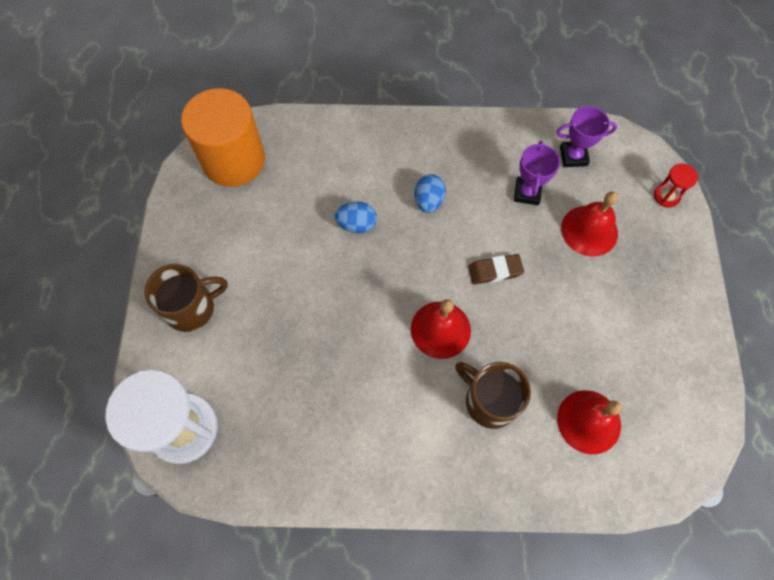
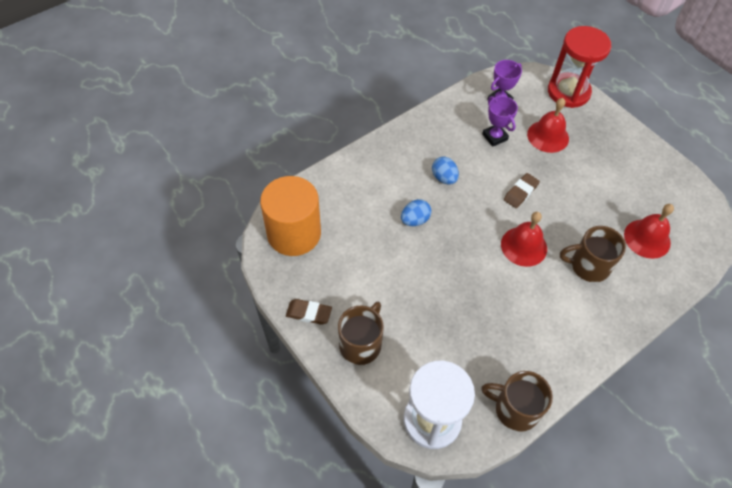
camera: 40 degrees left, 10 degrees down
red hourglass [654,164,698,208] -> red hourglass [548,26,611,108], size x2.28
none -> brown eraser [286,299,332,325]
none -> brown mug [481,371,553,432]

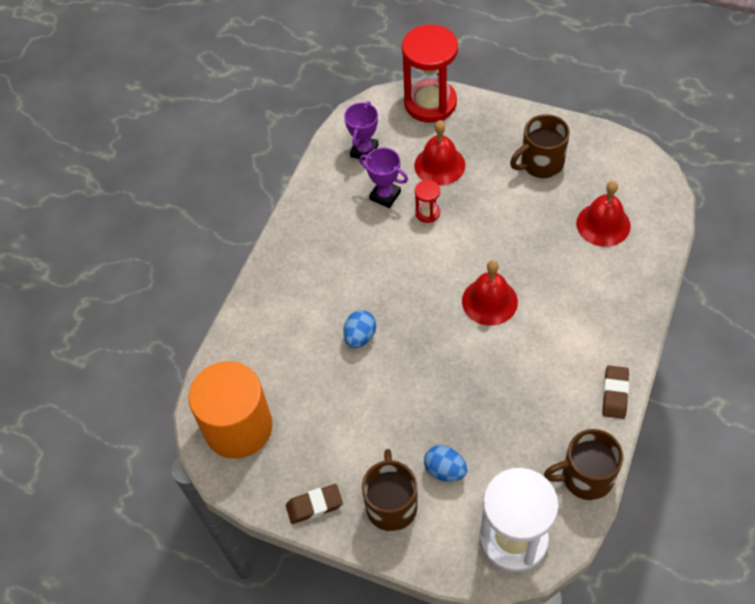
camera: 25 degrees left, 0 degrees up
blue egg [432,157,459,185] -> blue egg moved to [424,445,467,482]
brown eraser [504,173,540,208] -> brown eraser moved to [603,365,629,419]
brown mug [560,226,626,282] -> brown mug moved to [510,114,570,178]
none -> red hourglass [415,180,440,223]

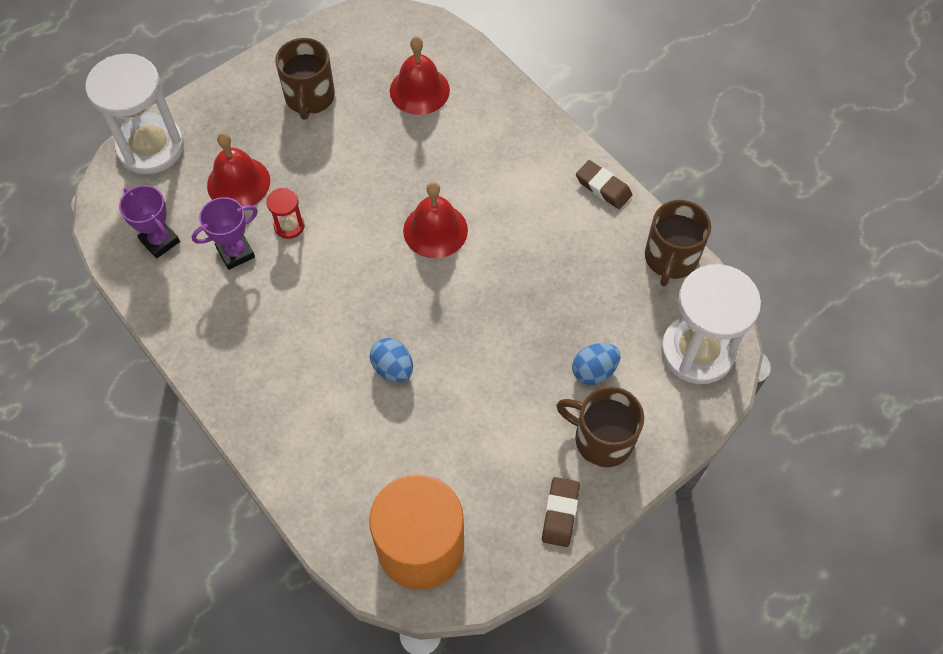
camera: 65 degrees left, 5 degrees up
red hourglass [402,25,458,123] -> white hourglass [85,53,184,174]

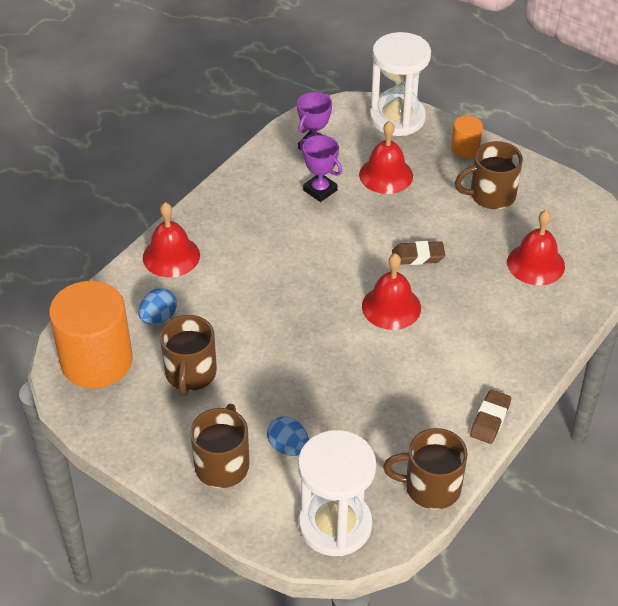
camera: 75 degrees right, 15 degrees down
red hourglass [266,188,305,239] -> none
blue egg [370,338,413,382] -> blue egg moved to [138,288,177,325]
brown eraser [542,477,580,547] -> brown eraser moved to [392,241,445,265]
none -> red bell [143,202,200,277]
none -> brown mug [160,315,217,396]
none -> orange cylinder [451,115,483,158]

